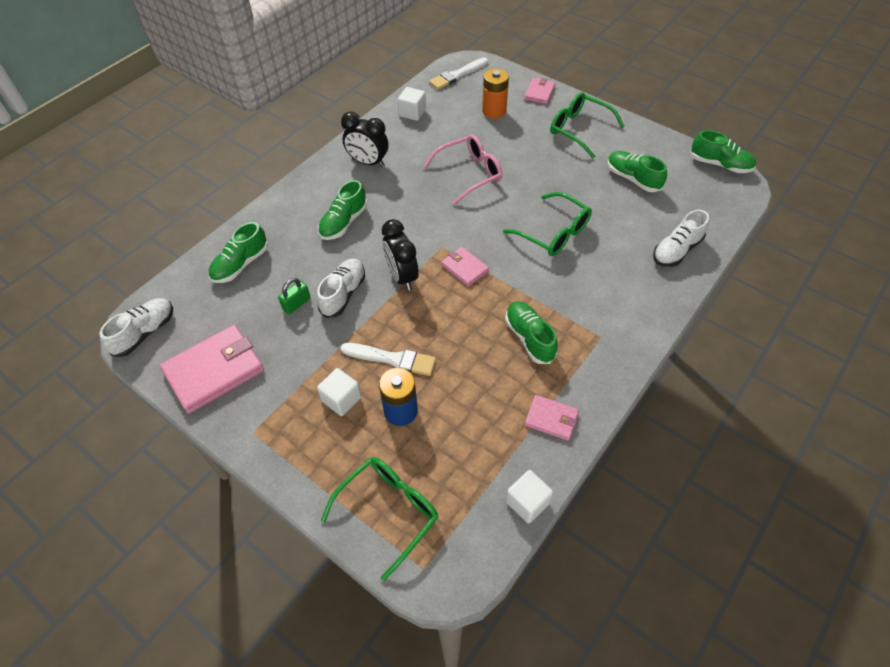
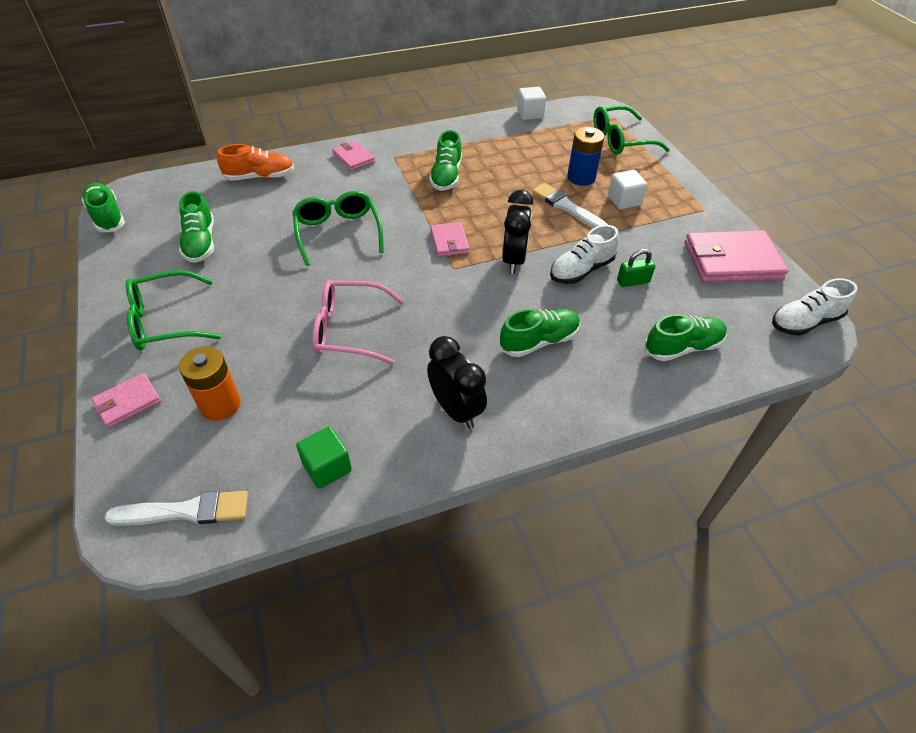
camera: 150 degrees left, 5 degrees down
white cube [398,87,426,121] -> green cube [296,426,352,489]
pink wallet [525,395,579,441] -> pink wallet moved to [332,141,375,171]
green glasses [550,92,625,158] -> green glasses turned 90 degrees clockwise [126,270,221,351]
white shoe [653,210,709,267] -> orange shoe [217,144,294,181]

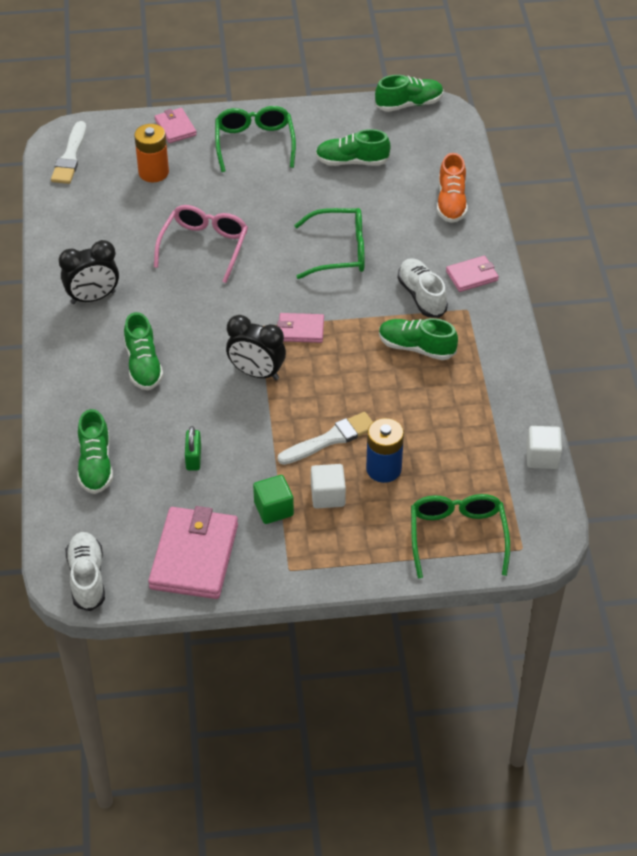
camera: 105 degrees right, 0 degrees up
green cube [296,426,352,489] -> green cube moved to [253,475,294,524]
white shoe [550,225,619,284] -> white shoe moved to [398,258,448,318]

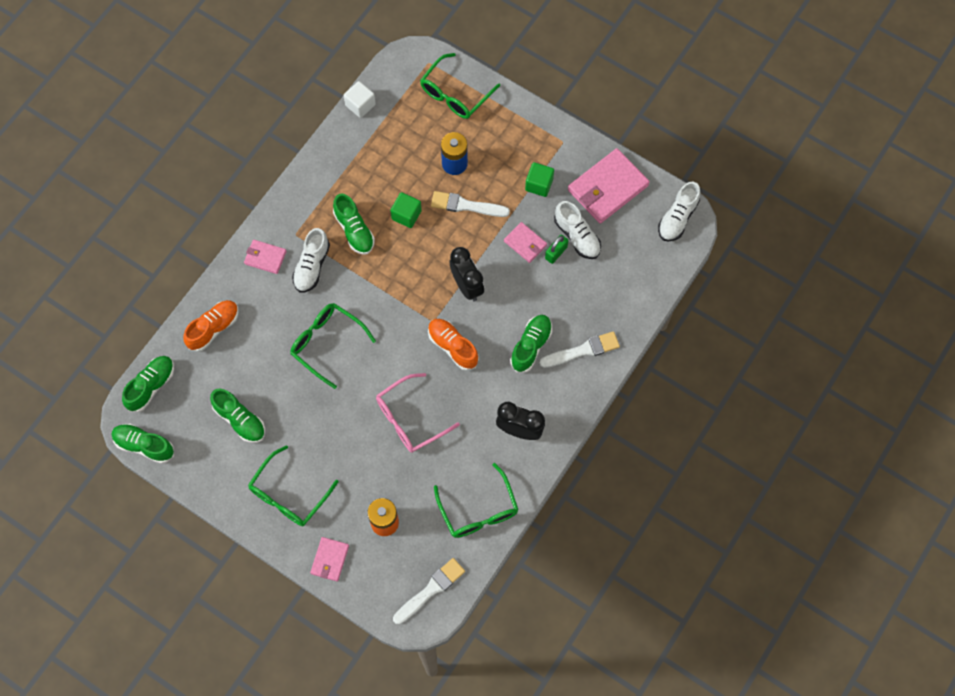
camera: 140 degrees left, 20 degrees up
green shoe [77,409,113,494] -> green shoe moved to [122,356,174,412]
pink wallet [277,313,324,343] -> pink wallet moved to [504,222,547,263]
white cube [311,464,346,509] -> none
none -> green cube [390,192,422,228]
none -> orange shoe [428,319,479,371]
none -> green glasses [434,463,519,538]
none -> white brush [540,331,620,368]
none -> white shoe [554,201,601,259]

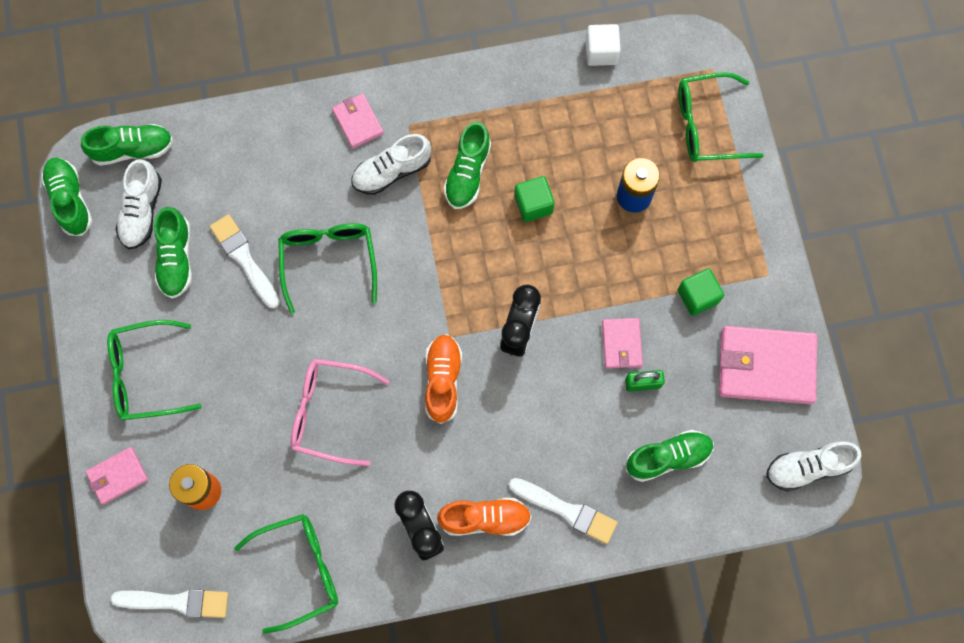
camera: 45 degrees right, 5 degrees up
orange shoe [183,300,239,352] -> orange shoe moved to [437,498,532,536]
white brush [431,191,510,217] -> white brush moved to [210,214,280,308]
green glasses [434,463,519,538] -> green glasses turned 135 degrees counterclockwise [234,514,338,634]
green shoe [510,315,552,372] -> green shoe moved to [626,430,714,482]
white shoe [554,201,601,259] -> white shoe moved to [116,159,162,249]

